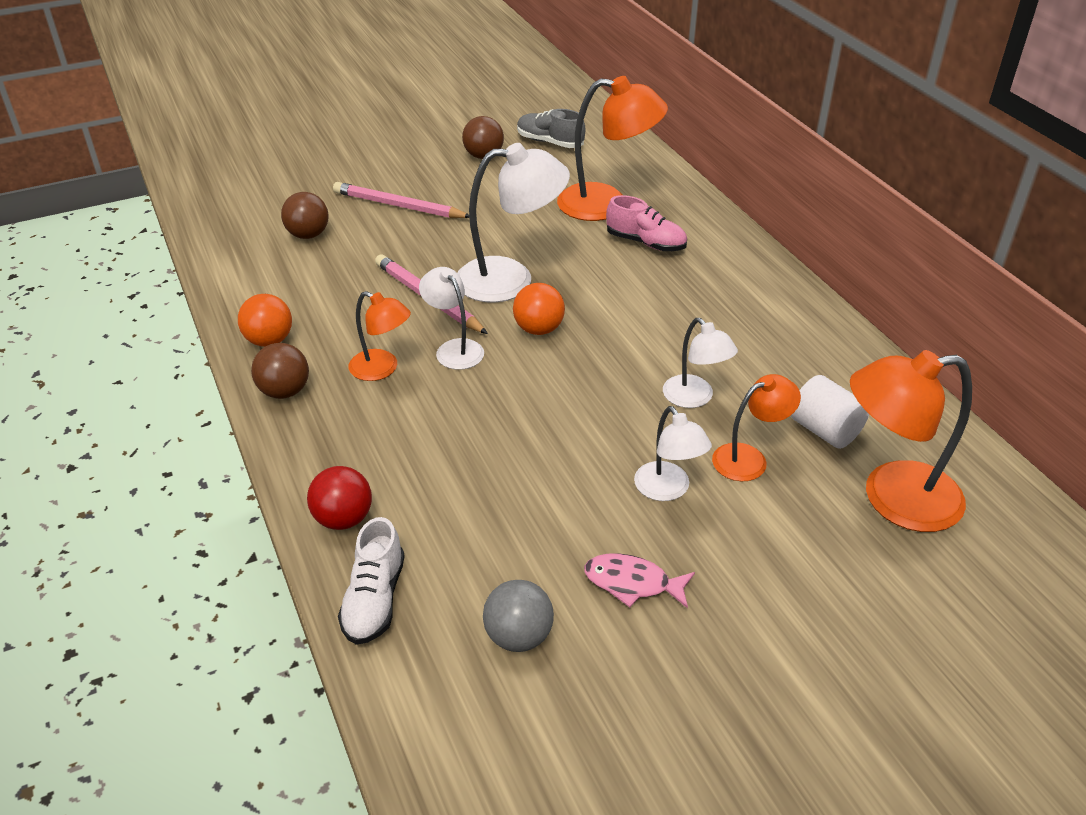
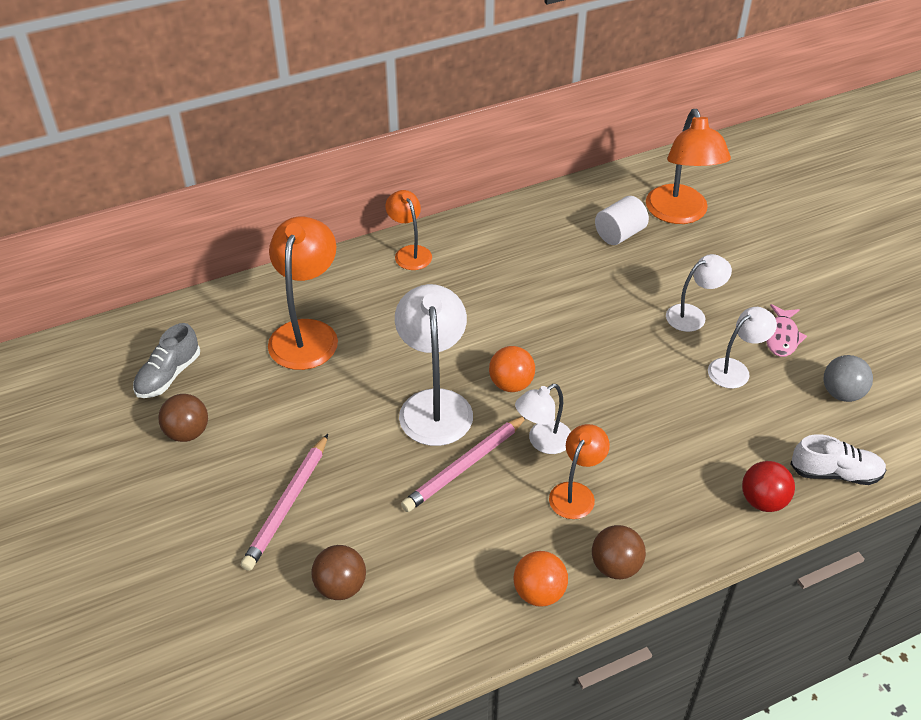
camera: 90 degrees left, 5 degrees up
pink shoe [606,195,687,251] -> none
white lamp [663,318,738,408] -> white lamp moved to [708,307,777,389]
orange lamp [712,374,801,482] -> orange lamp moved to [385,190,432,270]

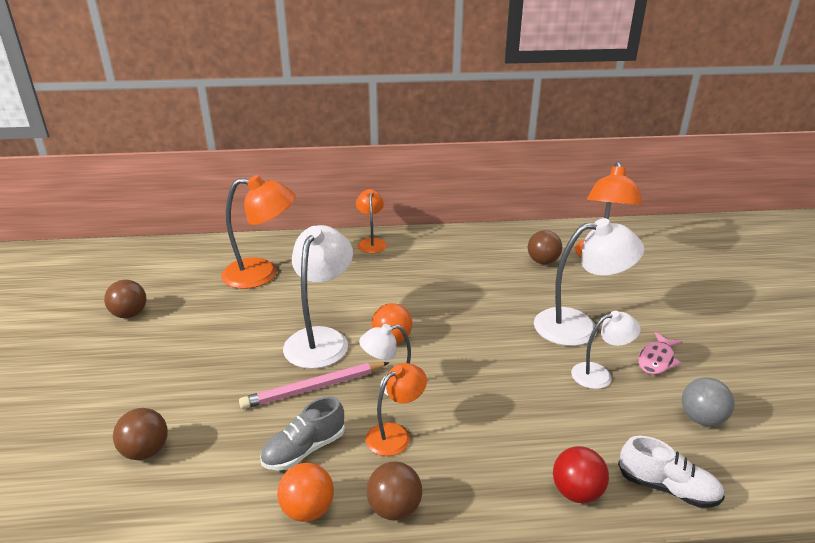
camera: 20 degrees right, 15 degrees down
grey shoe [133,323,200,398] -> grey shoe moved to [260,396,345,471]
pink pencil [241,434,328,571] -> none
orange lamp [268,216,338,370] -> orange lamp turned 60 degrees clockwise [221,175,296,289]
white cylinder [595,196,649,245] -> brown ball [528,230,562,264]
white lamp [666,254,732,332] -> white lamp [534,218,644,346], size x1.73

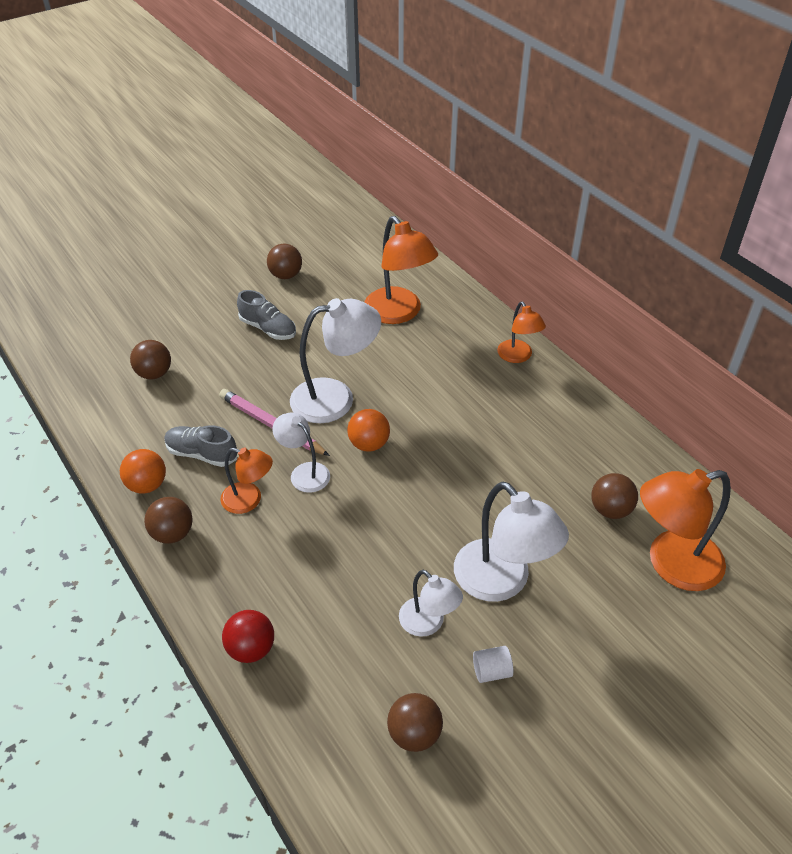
camera: 60 degrees right, 15 degrees up
orange lamp [356,189,387,253] -> orange lamp turned 105 degrees clockwise [497,301,546,363]
white shoe [618,436,725,508] -> none
pink fish [638,332,682,374] -> white cylinder [473,646,513,683]
grey ball [682,377,734,426] -> brown ball [387,693,443,752]
none -> grey shoe [237,290,296,340]

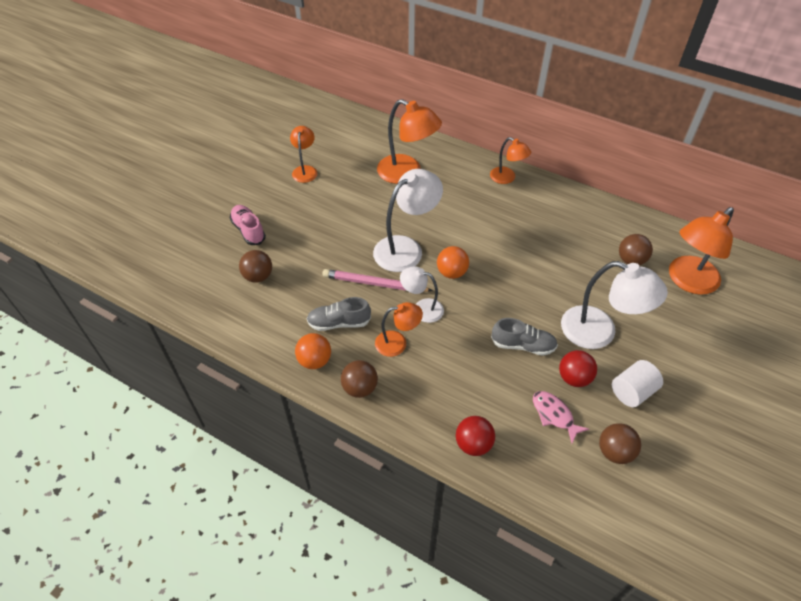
camera: 25 degrees left, 5 degrees up
grey shoe [237,290,296,340] -> grey shoe moved to [491,318,558,356]
brown ball [267,244,302,279] -> orange lamp [290,126,317,183]
white lamp [399,570,463,637] -> red ball [559,350,597,387]
white cylinder [473,646,513,683] -> white cylinder [612,360,663,407], size x1.55
none -> pink shoe [230,205,266,245]
none -> pink fish [533,391,589,443]

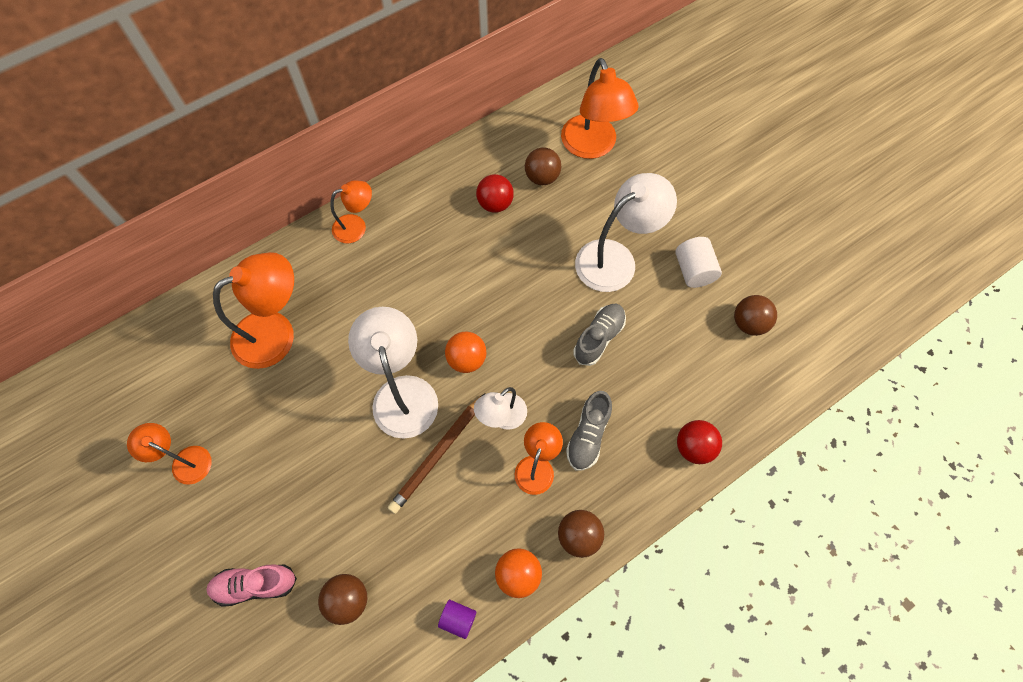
camera: 65 degrees left, 15 degrees up
grey shoe [307,297,371,331] -> grey shoe moved to [566,391,612,471]
pink pencil [322,269,433,292] -> brown pencil [388,393,486,514]
pink fish [533,391,589,443] -> none
red ball [559,350,597,387] -> red ball moved to [476,174,514,213]
none -> purple cylinder [438,600,476,639]

